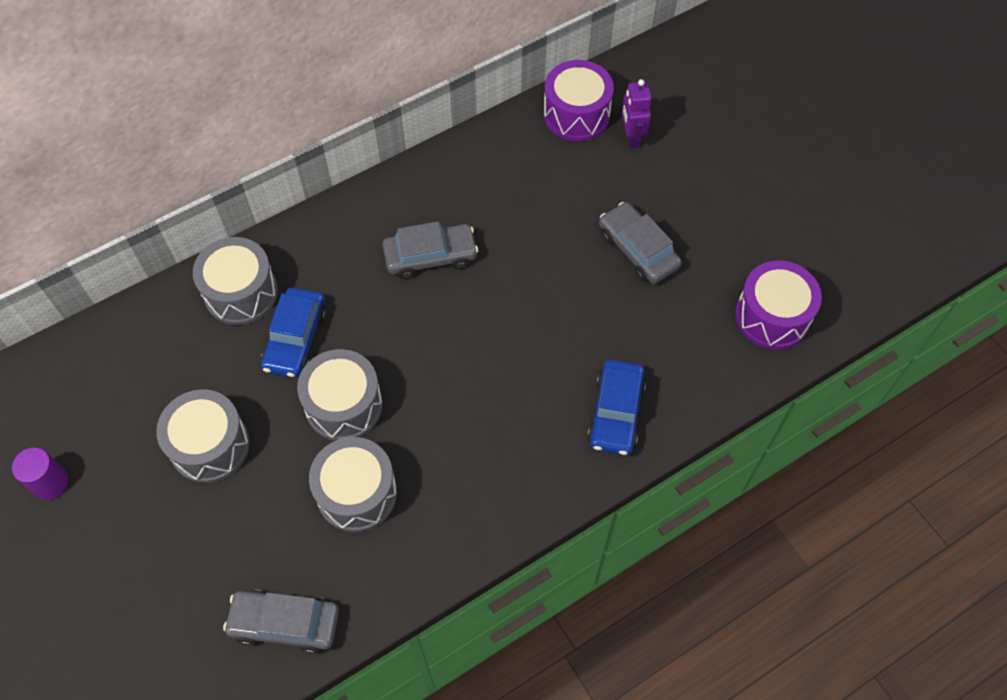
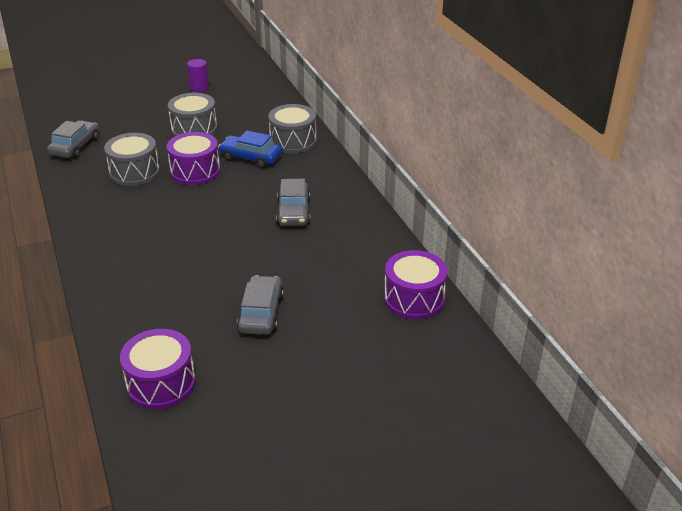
camera: 100 degrees right, 25 degrees down
grey drum [297,349,383,441] -> purple drum [167,132,220,185]
blue car [587,359,646,455] -> none
grey car [599,202,682,284] -> grey car turned 60 degrees counterclockwise [237,275,284,335]
purple robot [621,79,652,148] -> none

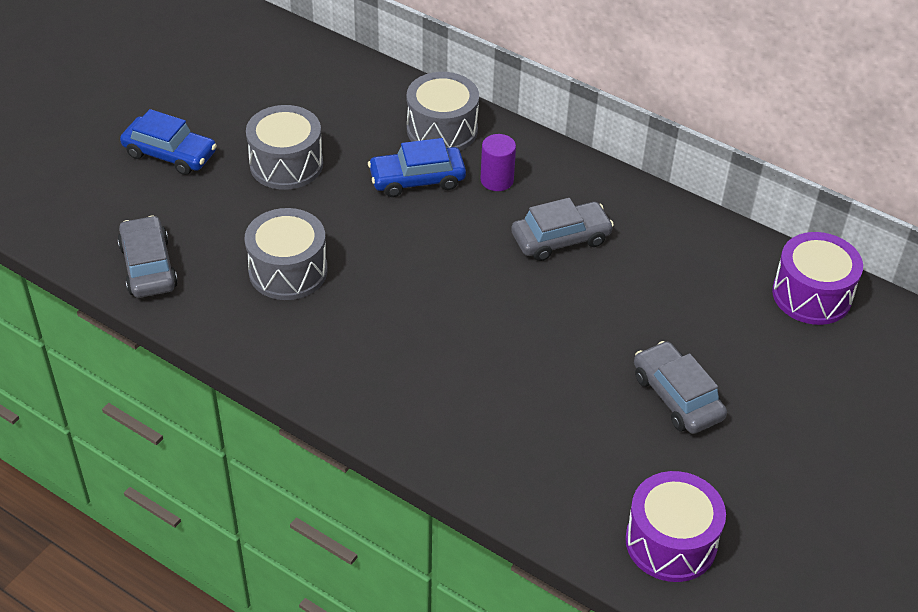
camera: 35 degrees left, 10 degrees up
purple drum [167,132,220,185] -> none
purple cylinder [187,59,209,92] -> purple cylinder moved to [480,134,516,191]
grey car [276,179,310,226] -> grey car turned 75 degrees counterclockwise [511,198,614,261]
none -> blue car [120,109,217,175]

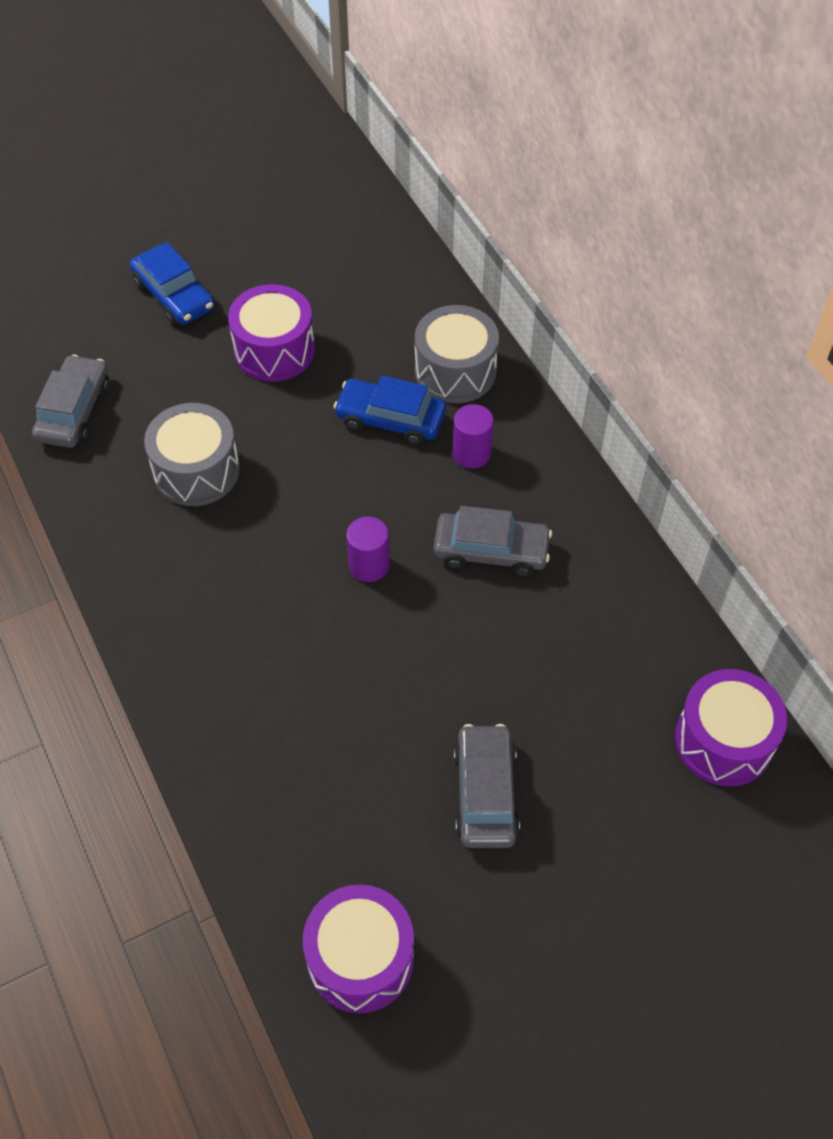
camera: 30 degrees right, 10 degrees up
grey drum [246,105,323,190] -> purple drum [228,284,315,382]
none -> purple cylinder [346,516,390,582]

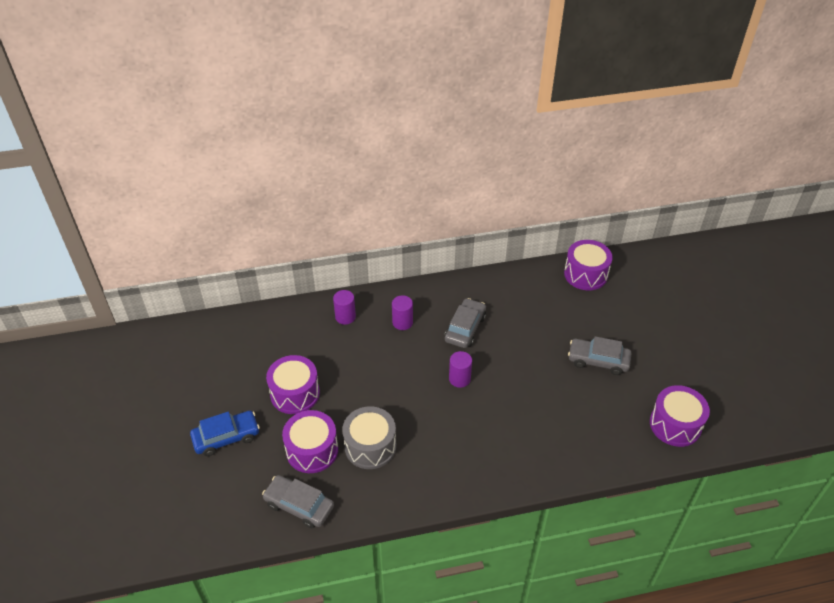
camera: 75 degrees left, 10 degrees down
blue car [333,375,446,445] -> none
grey drum [415,305,499,403] -> purple cylinder [333,290,356,325]
none -> purple drum [282,410,338,473]

